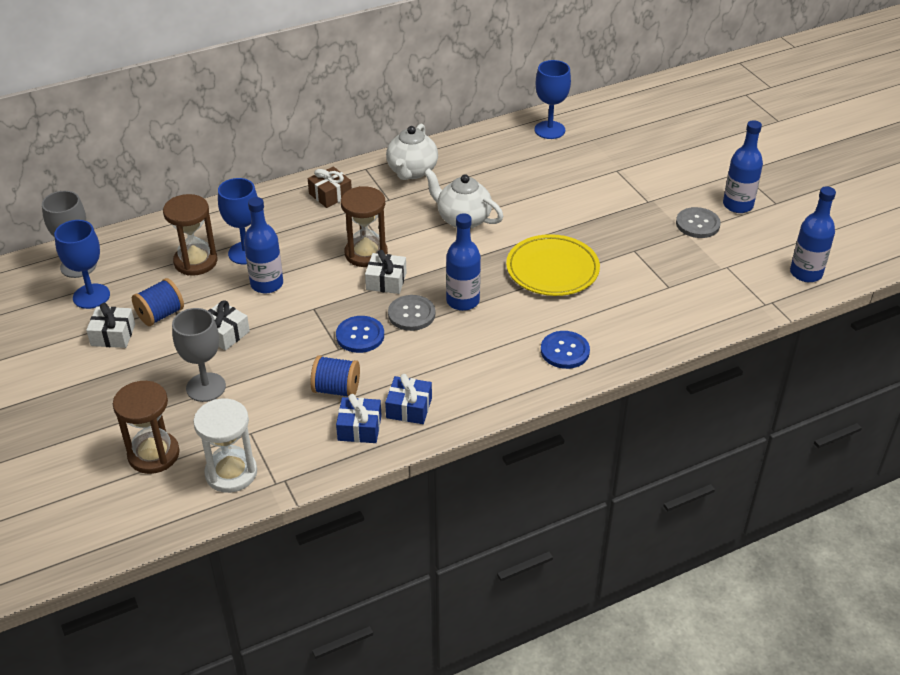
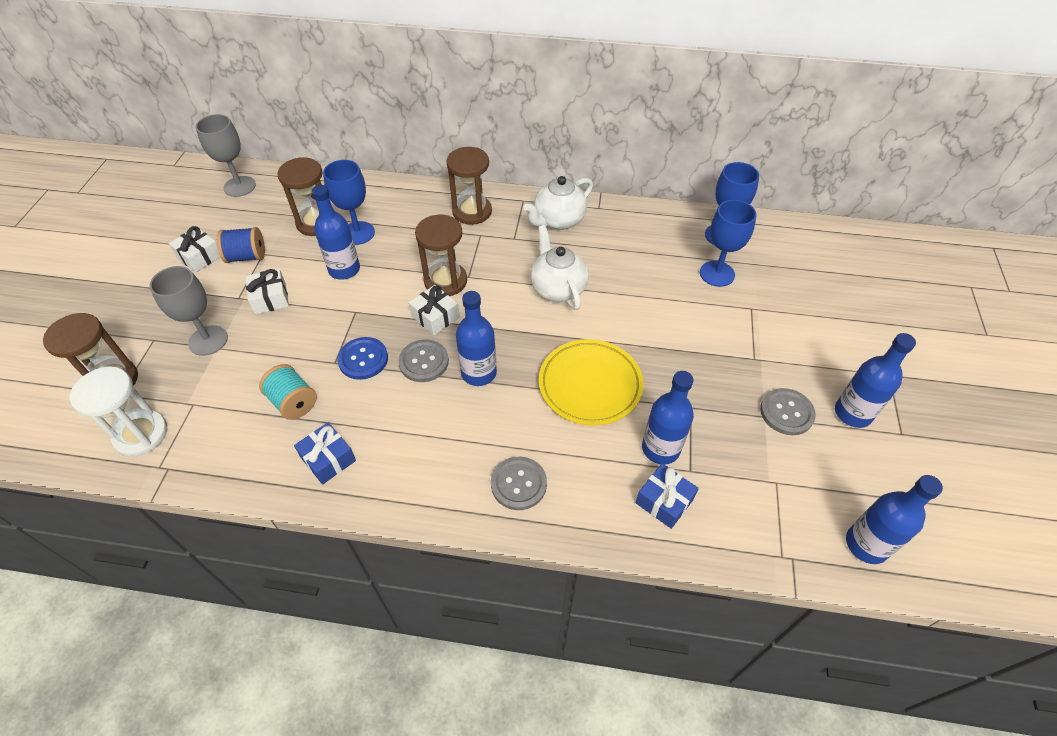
camera: 35 degrees right, 10 degrees up
blue goblet [54,220,110,309] -> blue goblet moved to [700,200,757,287]
brown gift [308,167,352,208] -> brown hourglass [446,147,492,225]
blue spool [310,355,360,397] -> turquoise spool [259,364,317,420]
blue gift [336,394,382,443] -> blue gift moved to [636,463,699,529]
blue button [541,331,590,369] -> grey button [491,457,547,510]
none -> blue bottle [642,371,694,465]

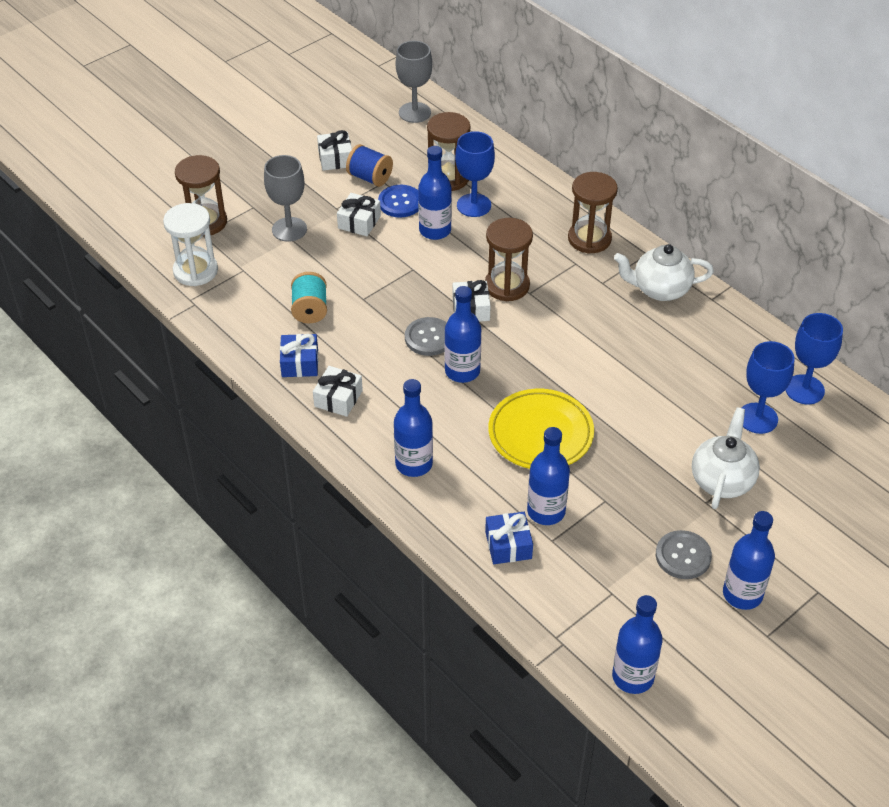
camera: 40 degrees right, 5 degrees down
blue button [337,337,388,380] -> blue button moved to [378,185,418,218]
grey button [491,457,547,510] -> blue bottle [394,379,433,477]
white teapot [531,225,589,310] -> white teapot moved to [692,407,760,509]
none -> white gift [313,366,363,417]

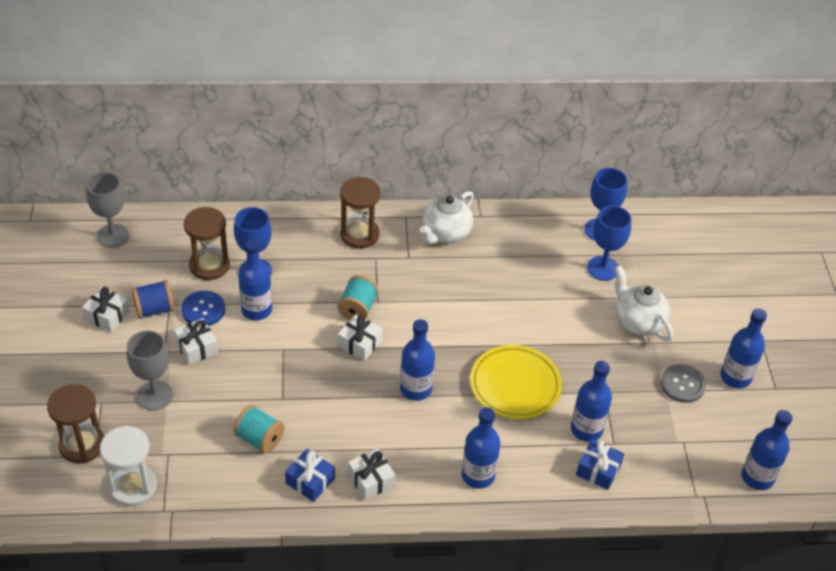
camera: 55 degrees left, 0 degrees up
grey button [405,317,447,356] -> none
brown hourglass [485,218,533,301] -> turquoise spool [337,275,378,320]

